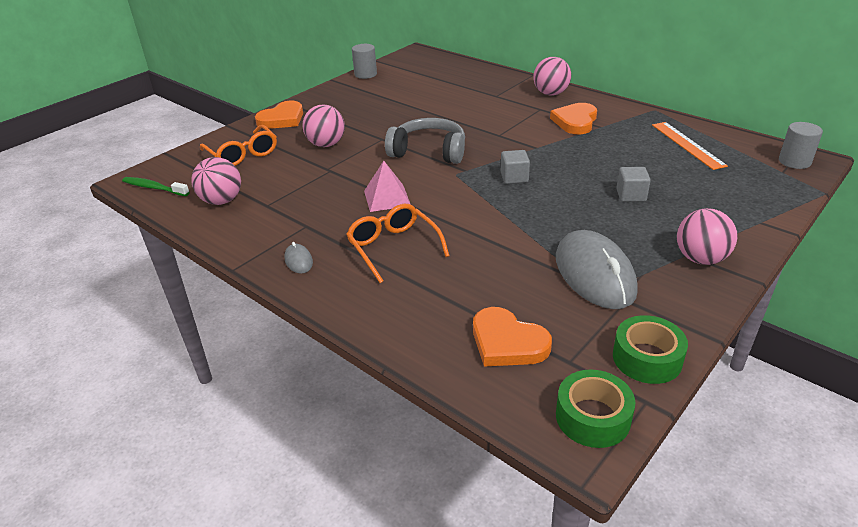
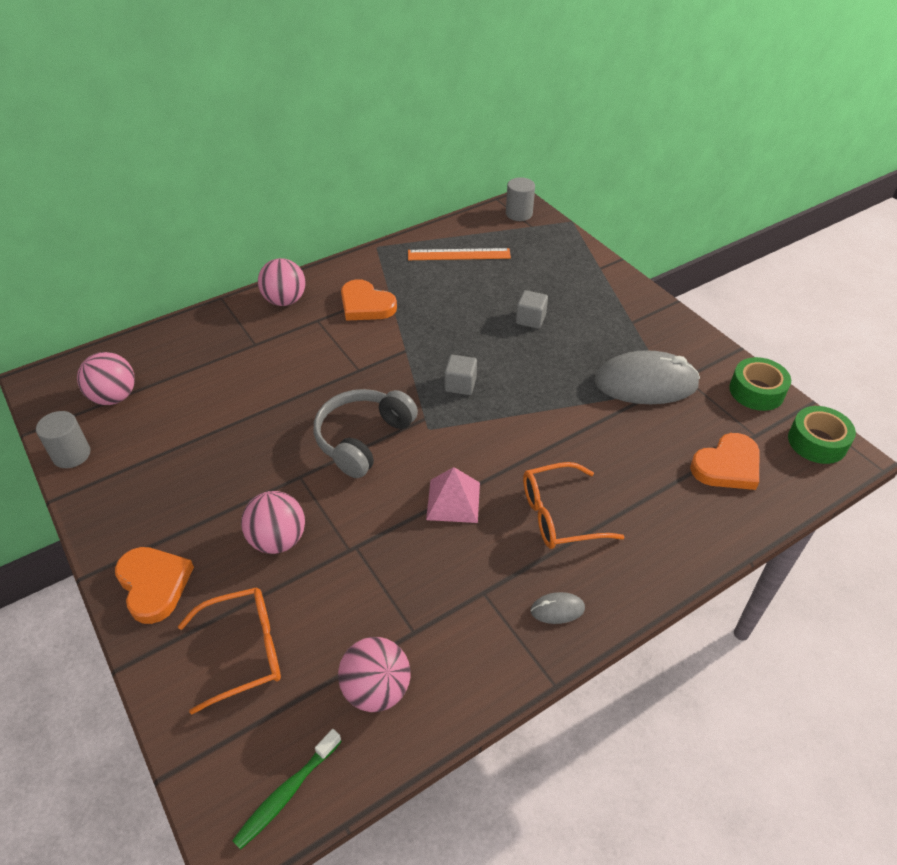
camera: 75 degrees left, 10 degrees up
pink ball [677,208,738,265] -> pink ball moved to [77,352,135,405]

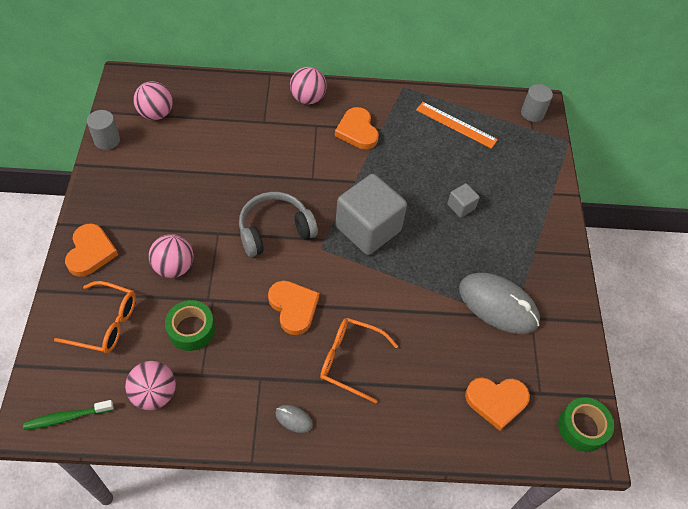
camera: 30 degrees right, 10 degrees up
pink pyramid [426,467,480,523] -> orange heart [268,281,319,335]
grey cube [444,355,477,395] -> grey cube [336,174,407,255], size x2.25
green tape [729,357,791,411] -> green tape moved to [165,300,215,351]

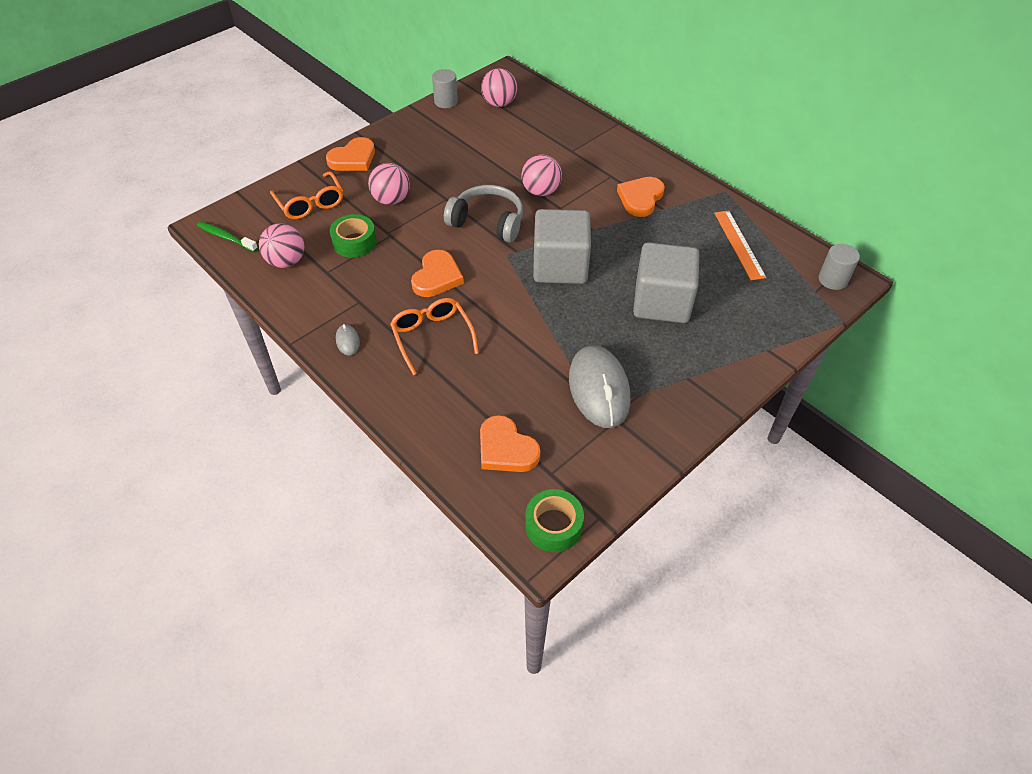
camera: 50 degrees right, 5 degrees down
pink ball [290,67,327,104] -> pink ball moved to [522,154,562,196]
grey cube [447,183,480,218] -> grey cube [633,242,700,323], size x2.25

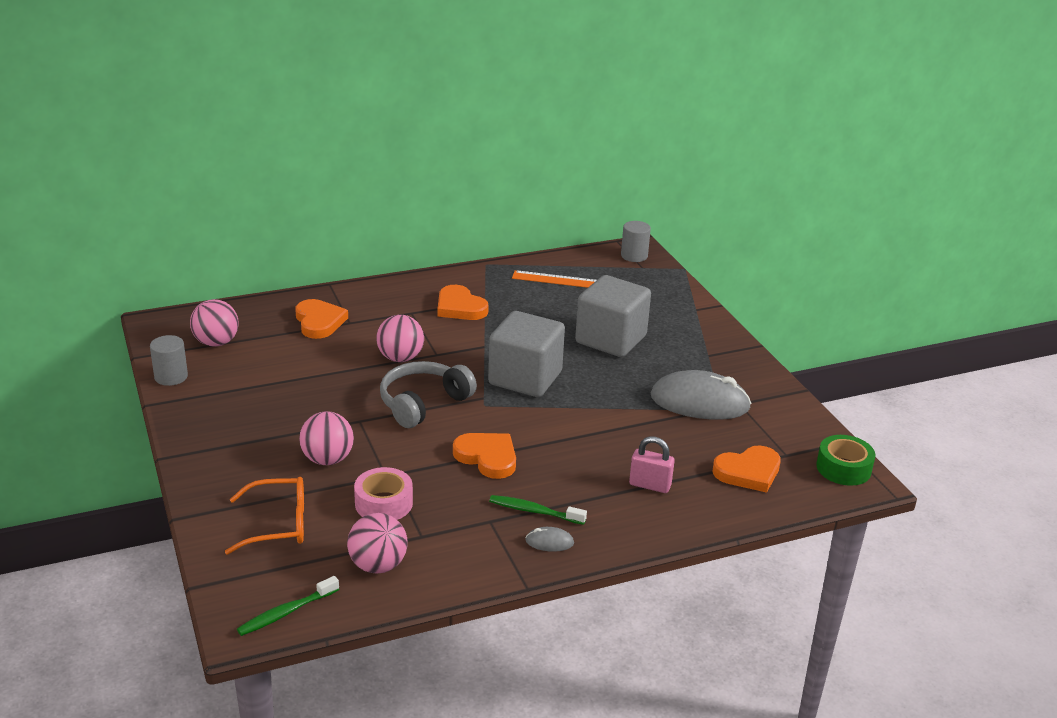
camera: 70 degrees left, 20 degrees down
orange heart [326,137,375,171] -> orange heart moved to [295,299,348,339]
green tape [330,214,377,258] -> pink tape [354,467,413,520]
orange glasses [390,298,479,375] -> none
none -> green toothbrush [489,495,587,525]
none -> pink padlock [629,436,675,493]

